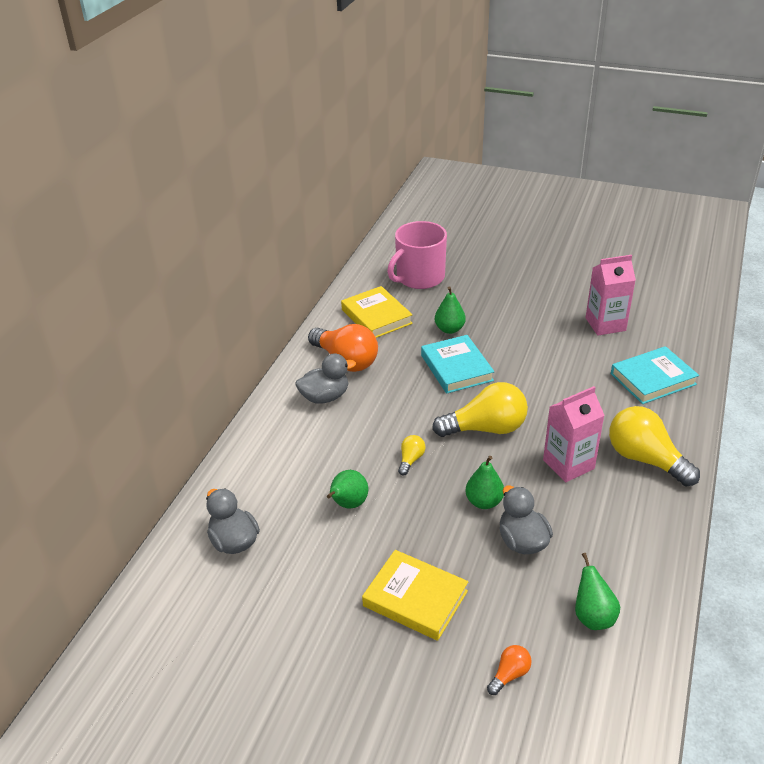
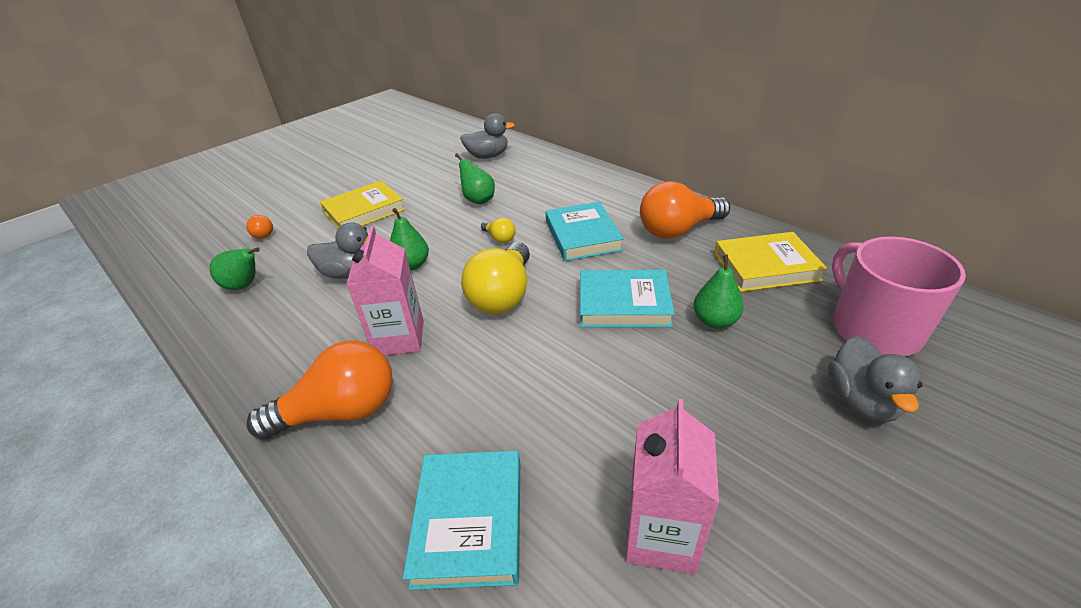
camera: 115 degrees right, 0 degrees up
grey duck [295,354,356,404] -> grey duck moved to [828,336,922,422]
yellow light bulb [609,406,700,486] -> orange light bulb [247,340,393,440]
none -> turquoise book [546,202,624,261]

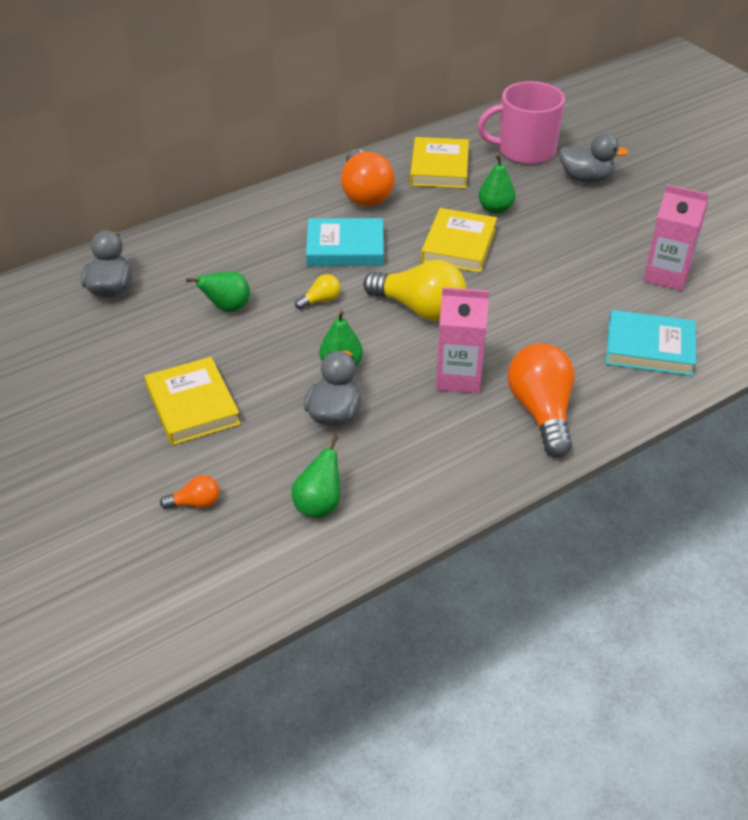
camera: 80 degrees left, 5 degrees up
turquoise book [580,270,675,327] -> yellow book [421,208,497,273]

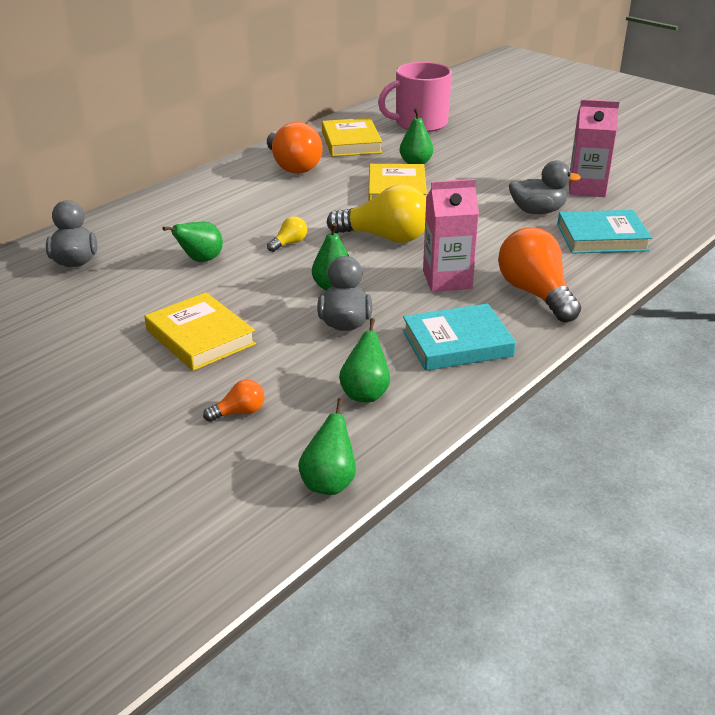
camera: 15 degrees left, 10 degrees down
turquoise book [306,218,384,266] -> turquoise book moved to [403,303,516,371]
grey duck [559,133,629,183] -> grey duck moved to [509,160,581,214]
none -> green pear [298,398,356,495]

